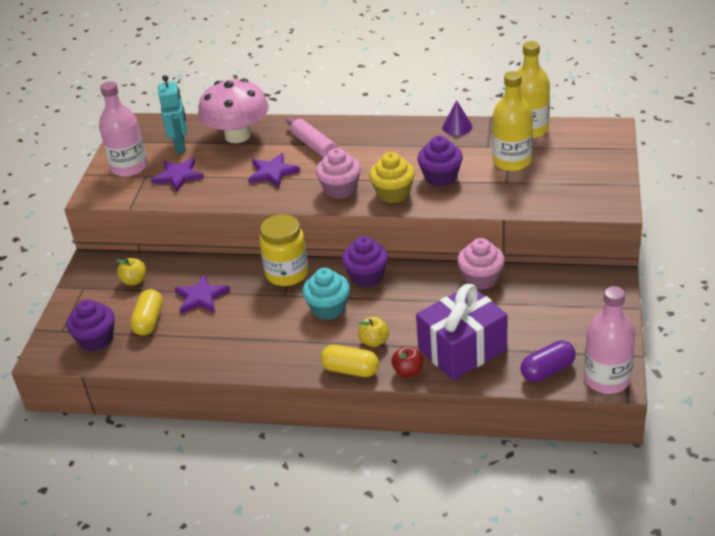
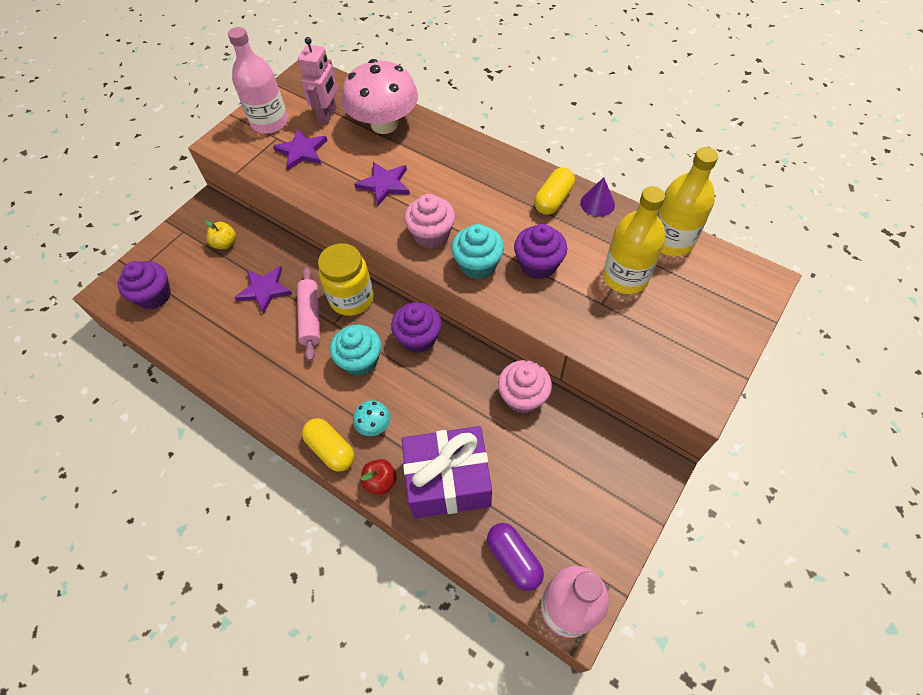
camera: 25 degrees right, 20 degrees up
yellow capsule [130,289,163,336] -> yellow capsule moved to [534,167,575,215]
turquoise robot [158,75,187,153] -> pink robot [298,37,338,124]
pink rolling pin [286,117,338,158] -> pink rolling pin moved to [297,267,320,361]
yellow apple [358,317,389,347] -> turquoise mushroom [353,400,391,436]
yellow cupcake [369,152,415,203] -> turquoise cupcake [451,224,504,279]
purple capsule [520,340,576,382] -> purple capsule turned 60 degrees clockwise [487,523,544,591]

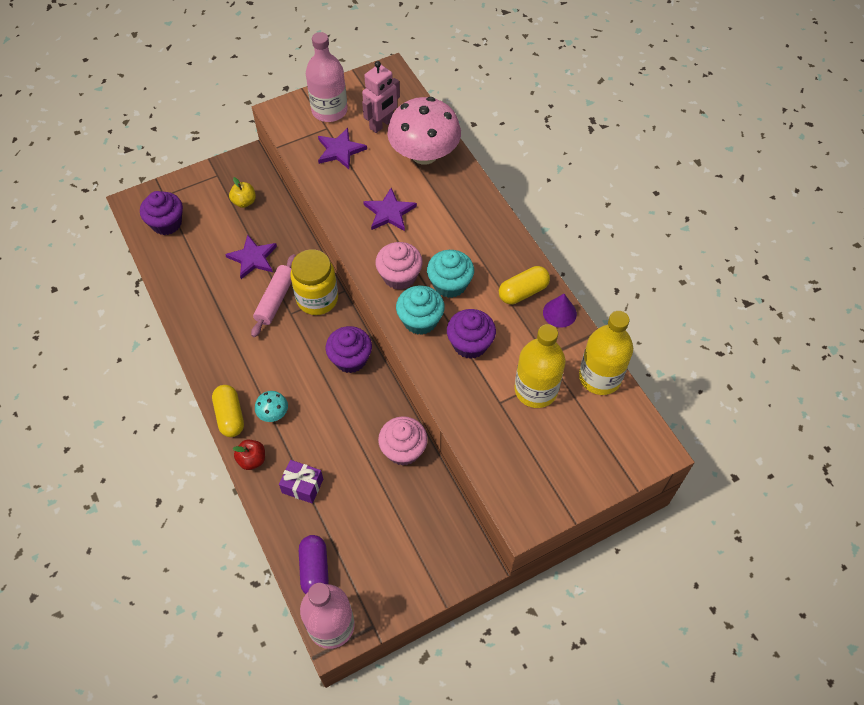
camera: 25 degrees right, 0 degrees up
turquoise cupcake [330,325,381,376] -> turquoise cupcake moved to [427,250,474,298]
purple gift [402,426,492,518] -> purple gift [279,460,323,504], size x0.49

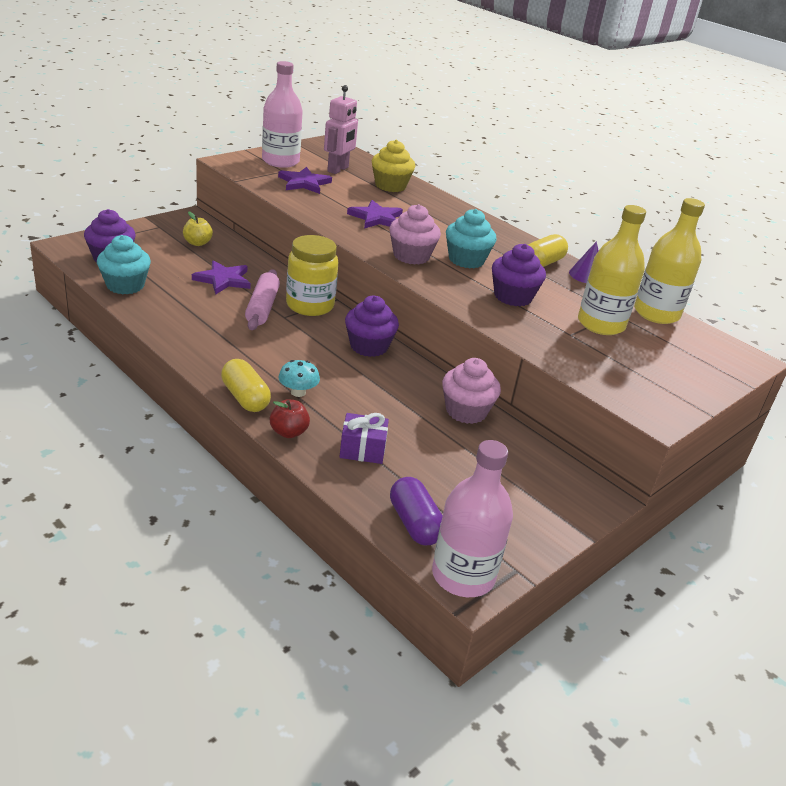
camera: 20 degrees left, 25 degrees down
pink mushroom [387,97,461,165] -> yellow cupcake [372,140,415,192]
turquoise cupcake [396,286,445,335] -> turquoise cupcake moved to [97,235,151,294]

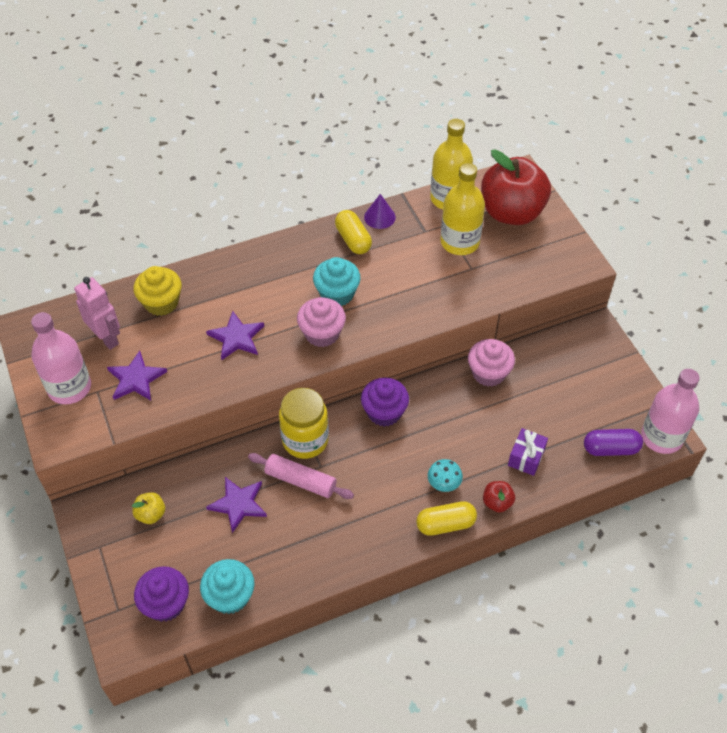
camera: 65 degrees left, 20 degrees up
purple cupcake [492,244,546,306] -> none
none -> red apple [481,149,551,225]

